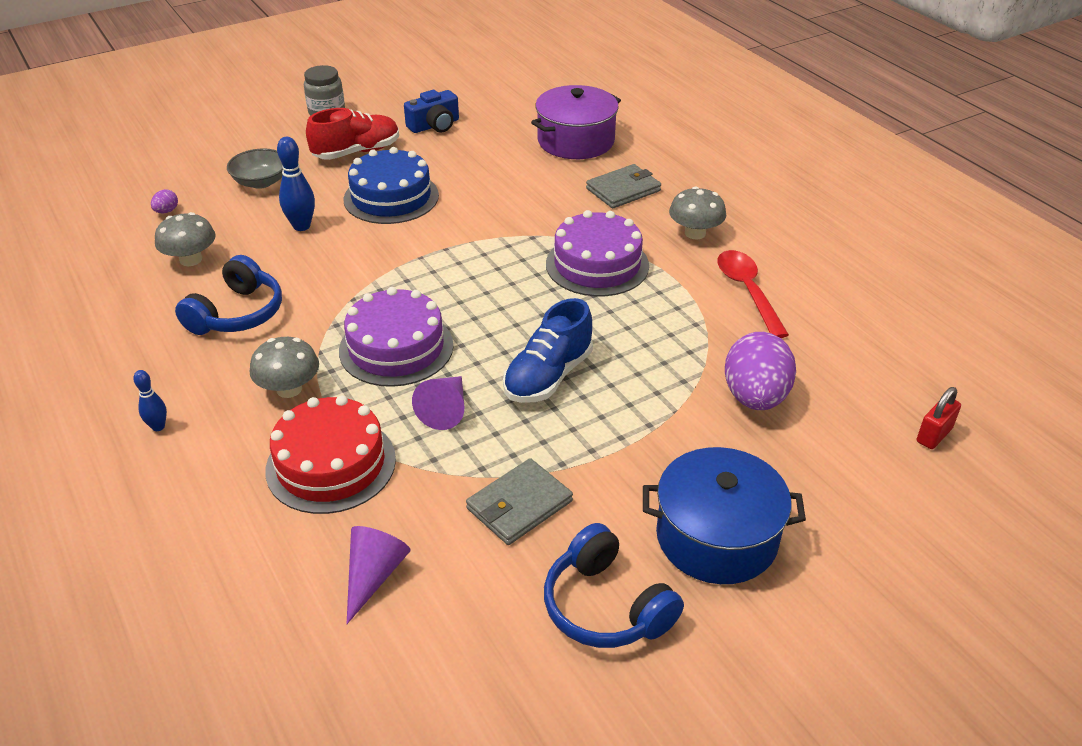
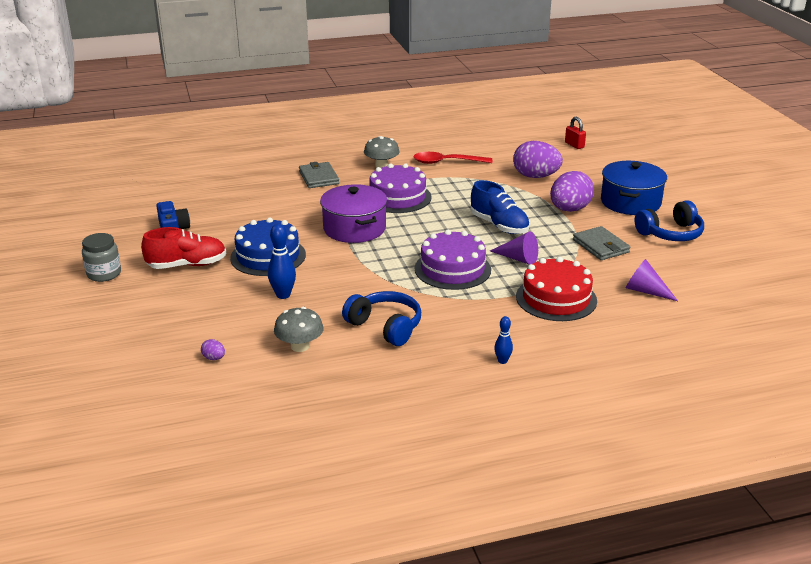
camera: 75 degrees left, 10 degrees down
grey bowl [227,148,283,189] -> none
grey mushroom [250,337,319,398] -> none
red shoe [306,108,399,160] -> red shoe turned 90 degrees clockwise [141,227,226,269]
purple pot [531,85,621,159] -> purple pot moved to [320,184,387,243]
none -> purple egg [550,171,594,212]

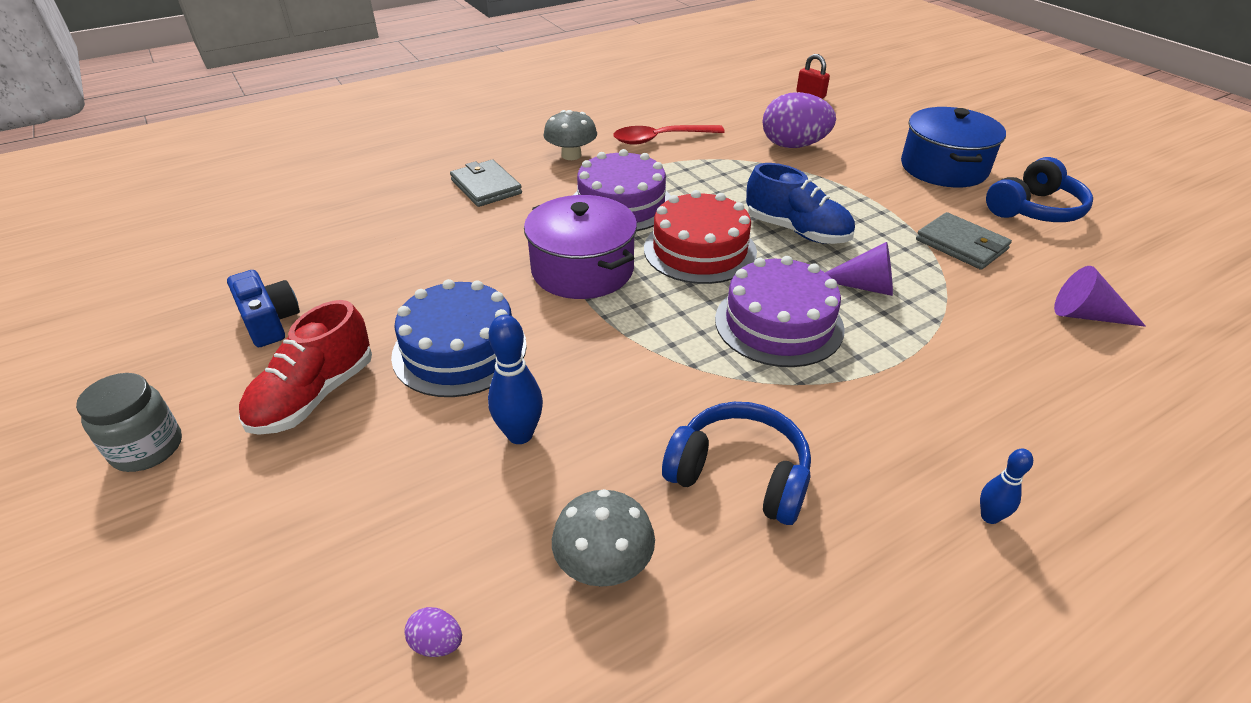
camera: 15 degrees left, 10 degrees up
red shoe [141,227,226,269] -> red shoe turned 150 degrees clockwise [239,300,372,435]
red cake [516,257,597,321] -> red cake moved to [644,190,757,284]
purple egg [550,171,594,212] -> none

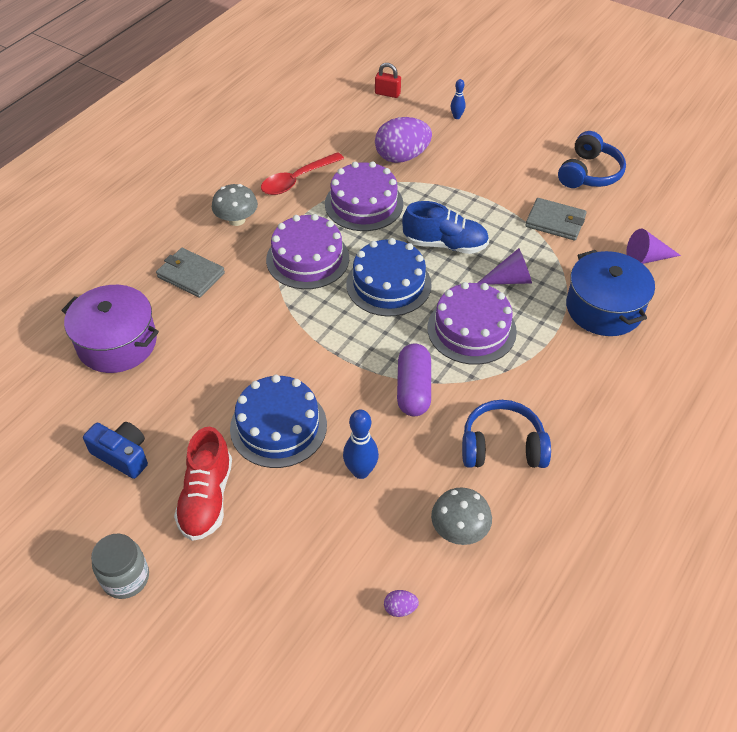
camera: 25 degrees left, 10 degrees up
purple pot [524,195,637,299] -> purple pot moved to [61,285,159,373]
red cake [644,190,757,284] -> blue cake [346,238,432,316]
blue pot [901,107,1006,187] -> blue pot moved to [566,250,655,336]
blue bowling pin [980,449,1033,524] -> blue bowling pin moved to [451,79,465,119]
none -> purple cake [325,161,403,231]
none -> purple capsule [397,343,431,416]

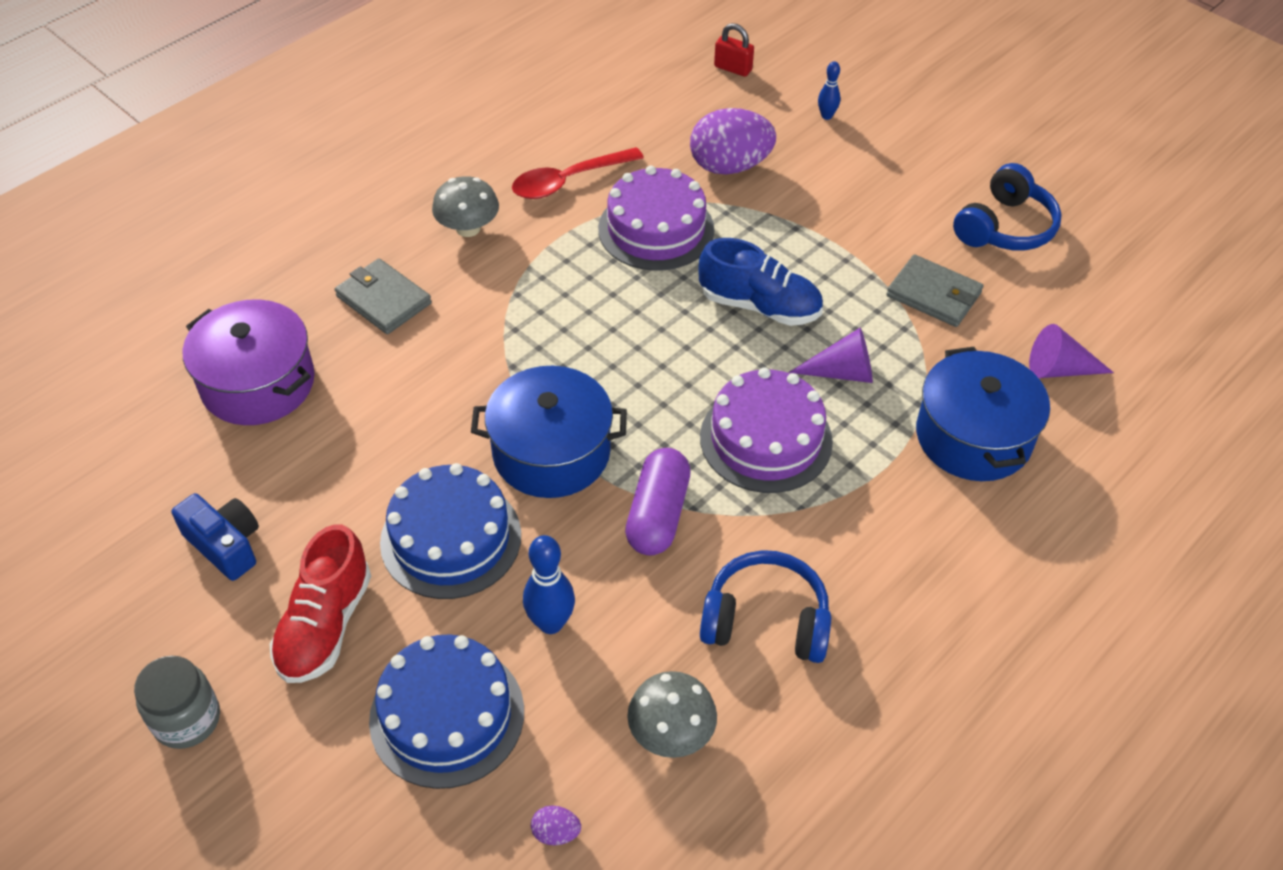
camera: 10 degrees right, 0 degrees up
purple cake [266,214,349,289] -> none
blue cake [346,238,432,316] -> blue cake moved to [369,635,524,789]
none -> blue pot [471,366,627,498]

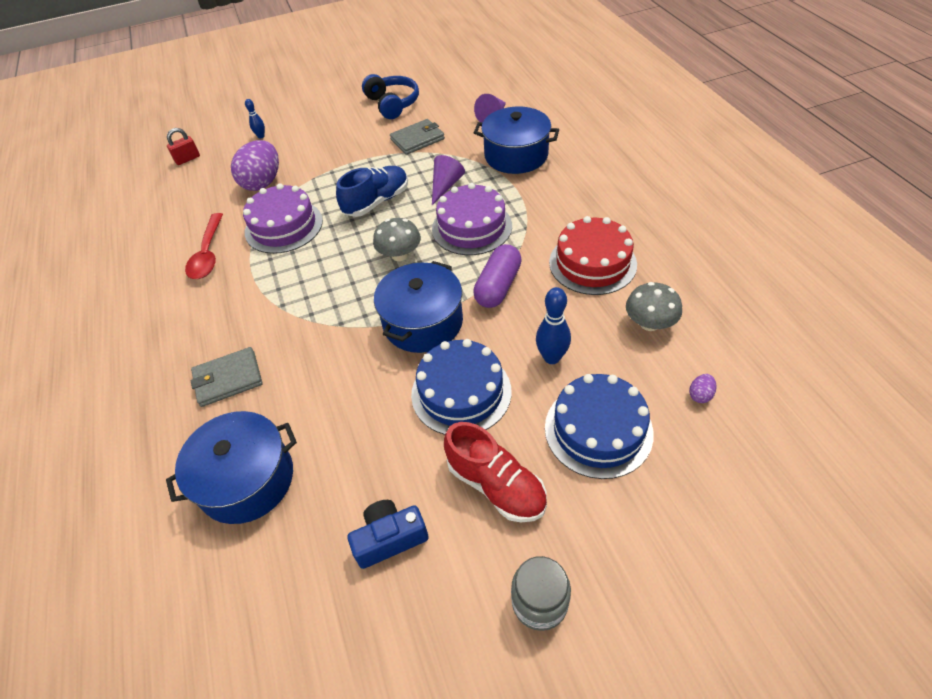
camera: 60 degrees left, 0 degrees up
purple pot [182,299,315,425] -> blue pot [166,411,297,524]
grey mushroom [432,176,499,237] -> grey mushroom moved to [373,218,421,261]
purple capsule [625,448,691,556] -> purple capsule turned 75 degrees clockwise [473,244,522,308]
blue headphones [700,550,832,663] -> red cake [549,216,637,295]

